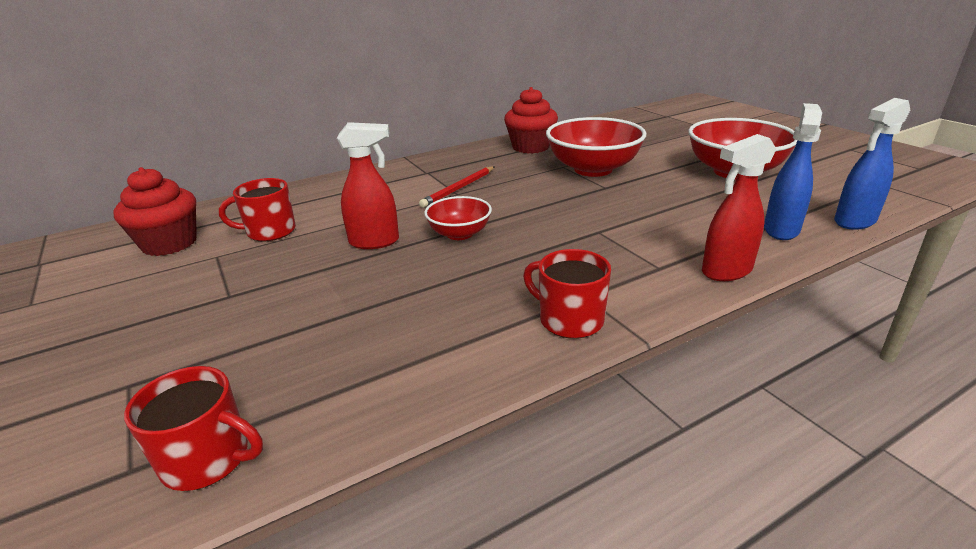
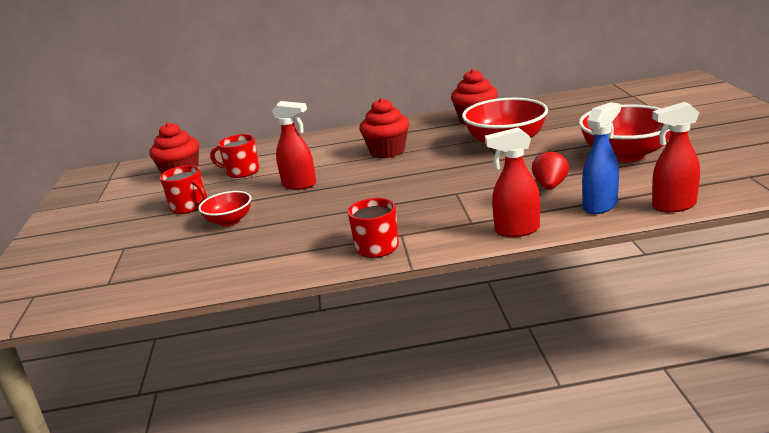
camera: 25 degrees right, 5 degrees down
red mug [124,366,263,491] -> red mug moved to [160,165,207,214]
red pencil [419,166,495,208] -> red cupcake [359,98,409,158]
red bowl [424,196,492,240] -> red bowl moved to [198,191,252,226]
blue spray bottle [834,98,910,230] -> red spray bottle [652,102,700,212]
none -> red strawberry [532,150,569,189]

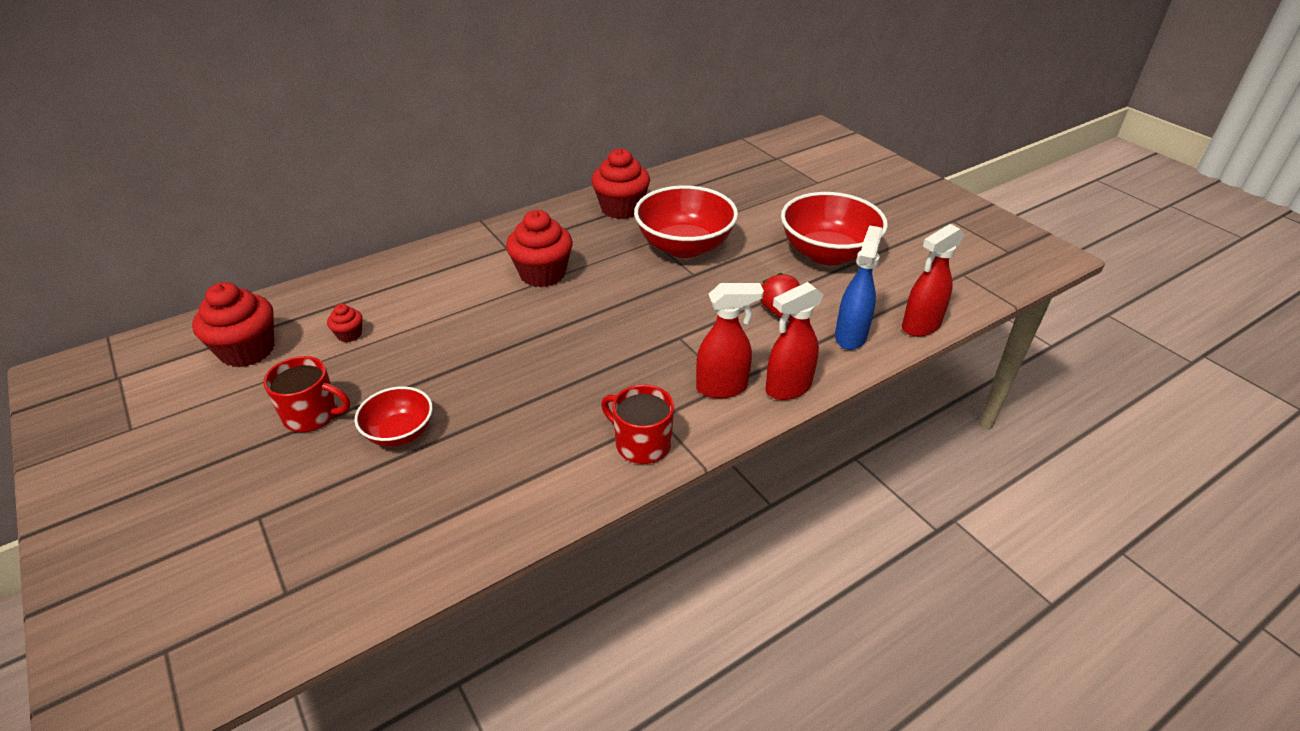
camera: 30 degrees left, 15 degrees up
red mug [210,134,259,178] -> red cupcake [327,304,363,342]
red spray bottle [272,101,316,190] -> red spray bottle moved to [696,283,764,398]

